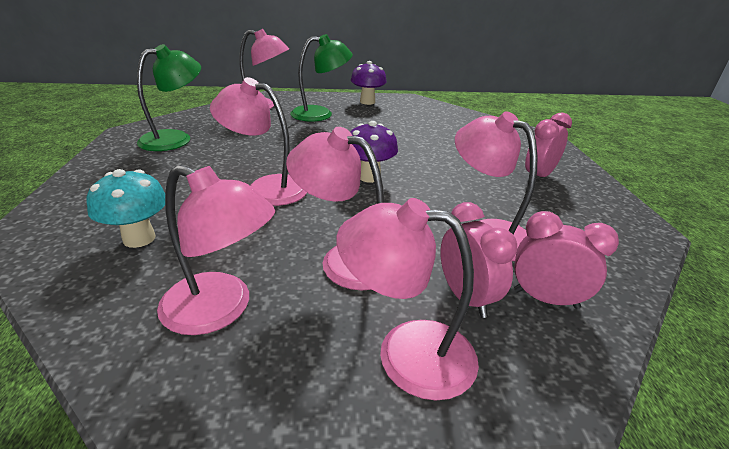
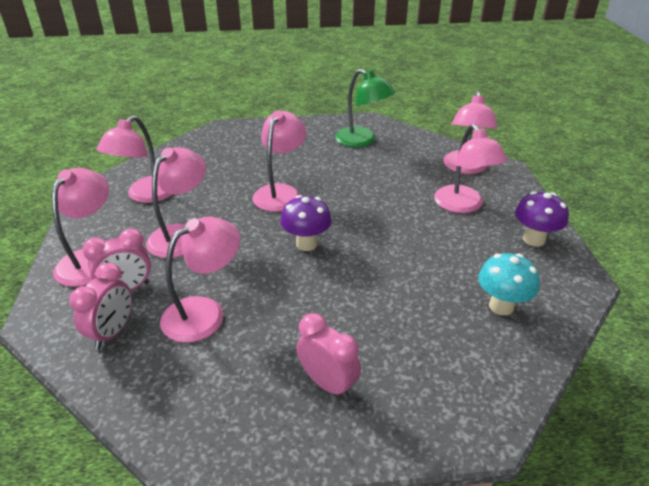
camera: 90 degrees right, 5 degrees up
turquoise mushroom [86,169,165,248] -> turquoise mushroom moved to [478,253,539,315]
green lamp [290,34,353,122] -> pink lamp [434,124,507,213]

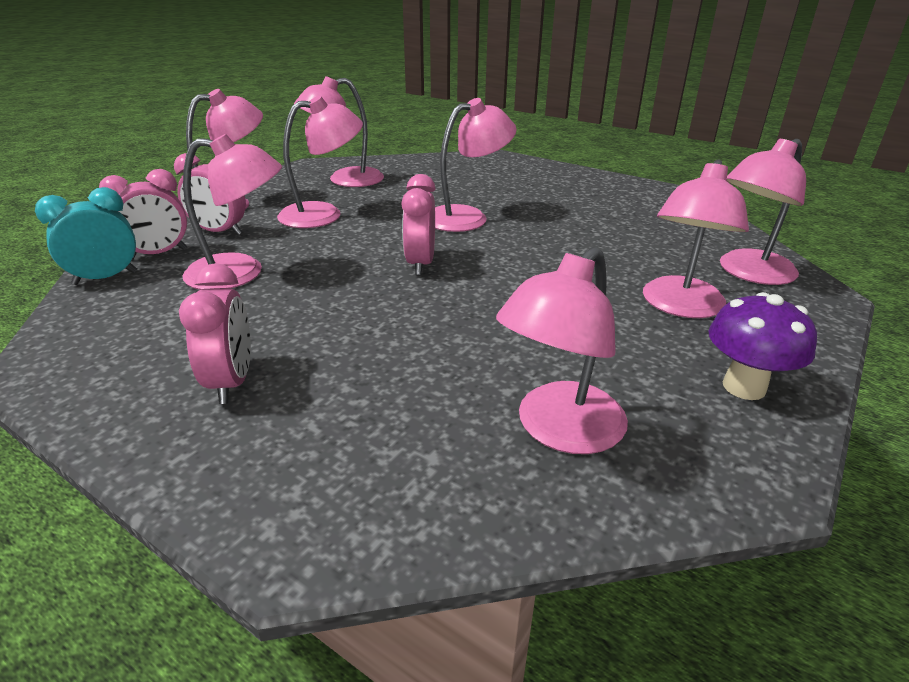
camera: 40 degrees right, 5 degrees down
purple mushroom [280,195,332,251] -> pink clock [401,174,436,275]
green lamp [335,69,396,147] -> none
turquoise mushroom [478,253,539,315] -> pink lamp [496,247,628,454]
none -> turquoise clock [35,187,137,285]

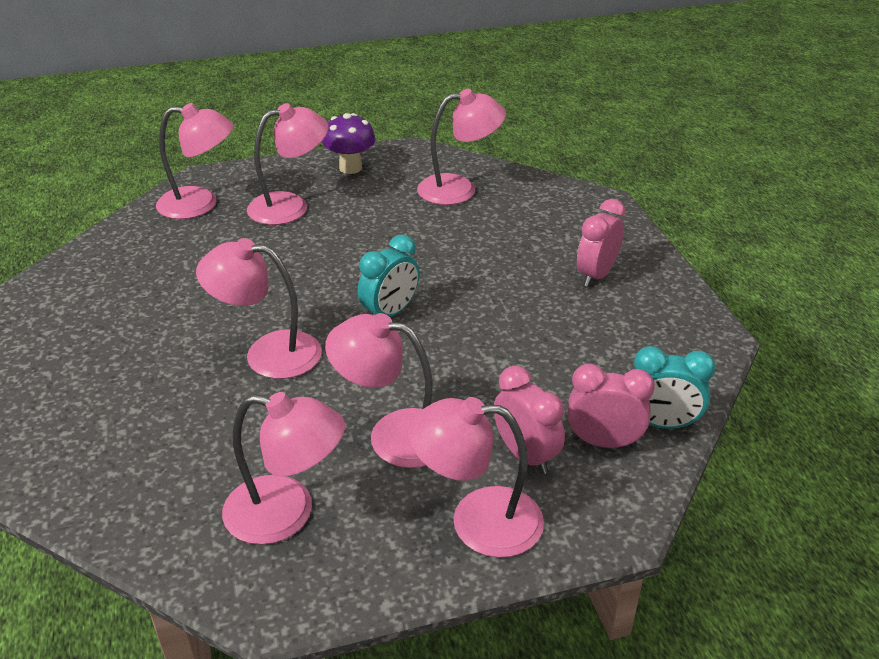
camera: 140 degrees left, 5 degrees up
pink lamp [183,134,282,290] -> none
pink clock [401,174,436,275] -> turquoise clock [358,234,420,317]

